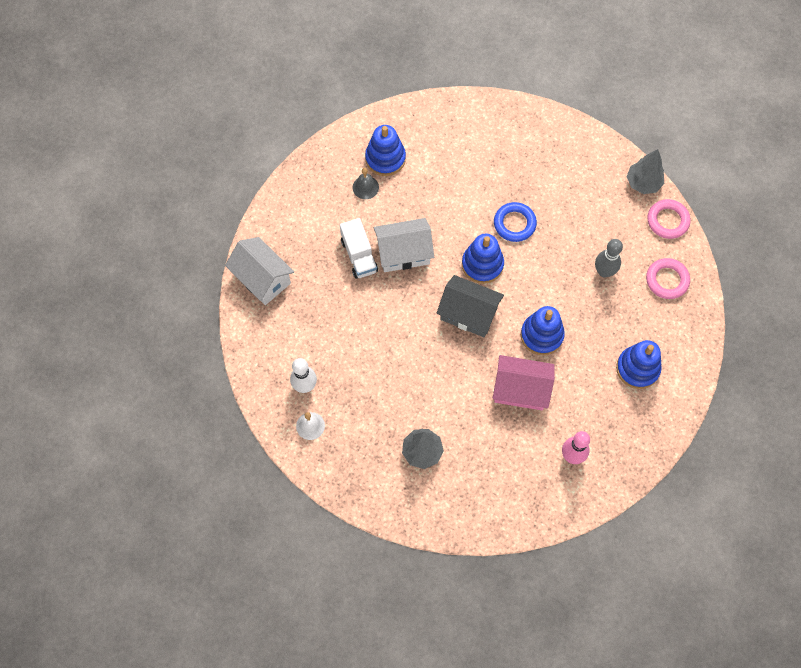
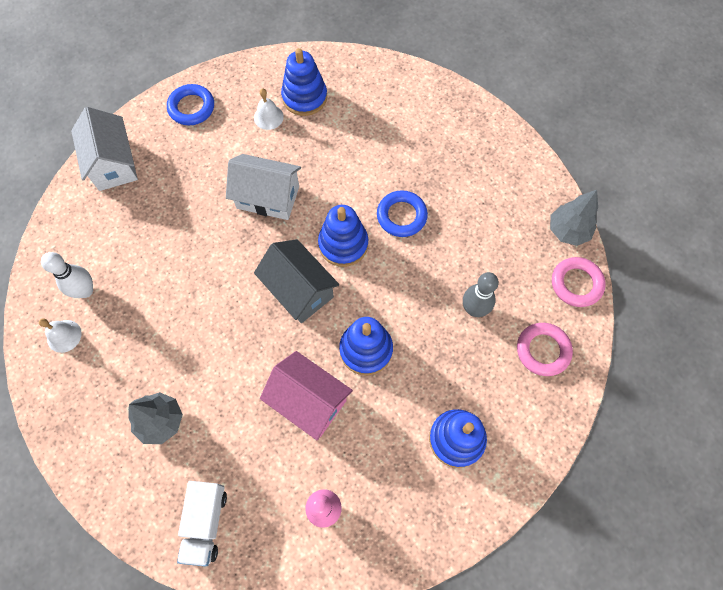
camera: 25 degrees right, 0 degrees up
white truck [340,218,378,279] -> white truck moved to [177,481,227,567]
grey bell [353,168,379,199] -> white bell [254,88,284,130]
none -> blue ring [167,84,214,125]

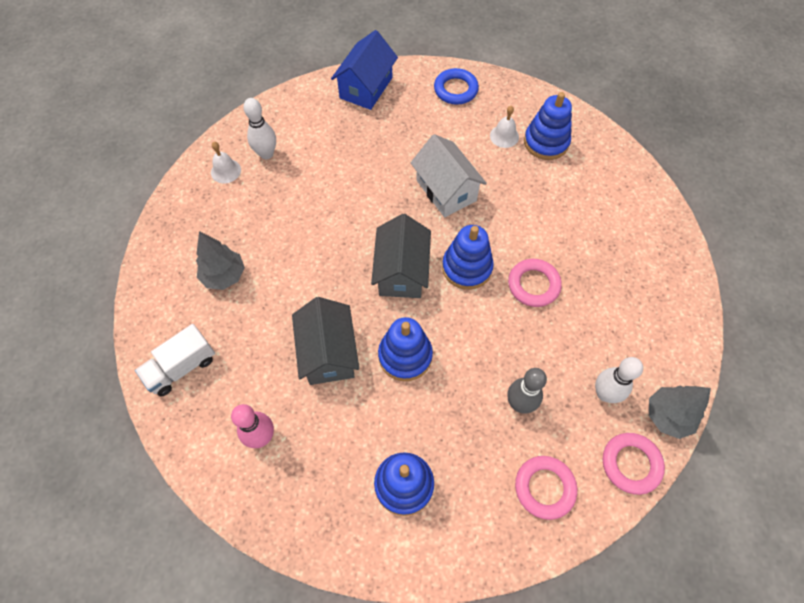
camera: 45 degrees right, 5 degrees down
white house [71,107,138,191] -> blue house [331,30,398,110]
pink house [260,351,353,440] -> grey house [292,297,359,385]
blue ring [377,190,428,237] -> pink ring [508,259,562,307]
none -> white bowling pin [595,357,643,403]

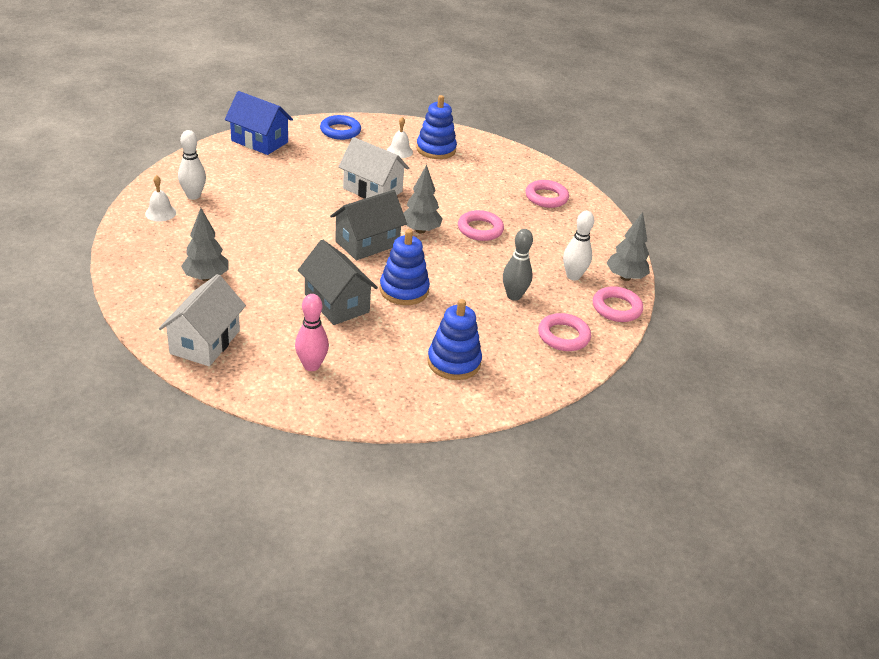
camera: 30 degrees left, 25 degrees down
white truck [135,324,215,396] -> white house [159,274,246,366]
blue house [331,30,398,110] -> blue house turned 60 degrees counterclockwise [225,91,293,155]
grey house [371,214,431,298] -> grey house turned 75 degrees clockwise [330,190,407,260]
blue stacking toy [442,225,494,290] -> grey tree [403,165,443,234]
none -> pink ring [526,180,569,208]

